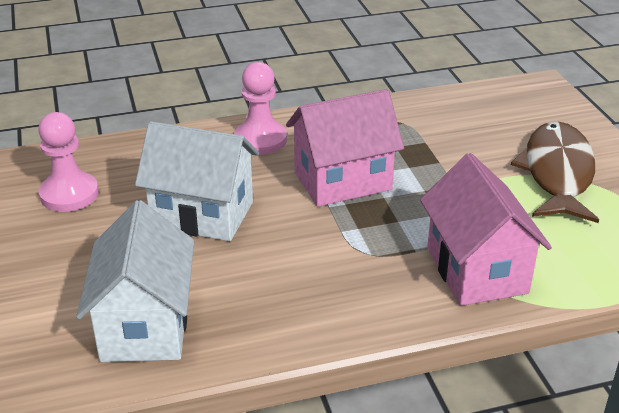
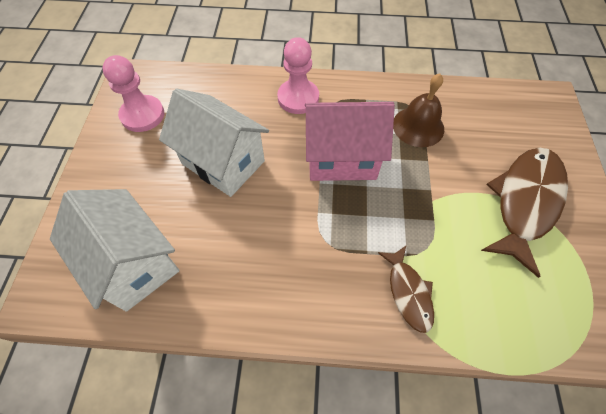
camera: 20 degrees right, 25 degrees up
white house [76,200,194,362] -> white house turned 60 degrees counterclockwise [50,189,179,312]
pink house [420,153,552,306] -> brown fish [378,245,434,333]
none -> brown bell [393,73,444,147]

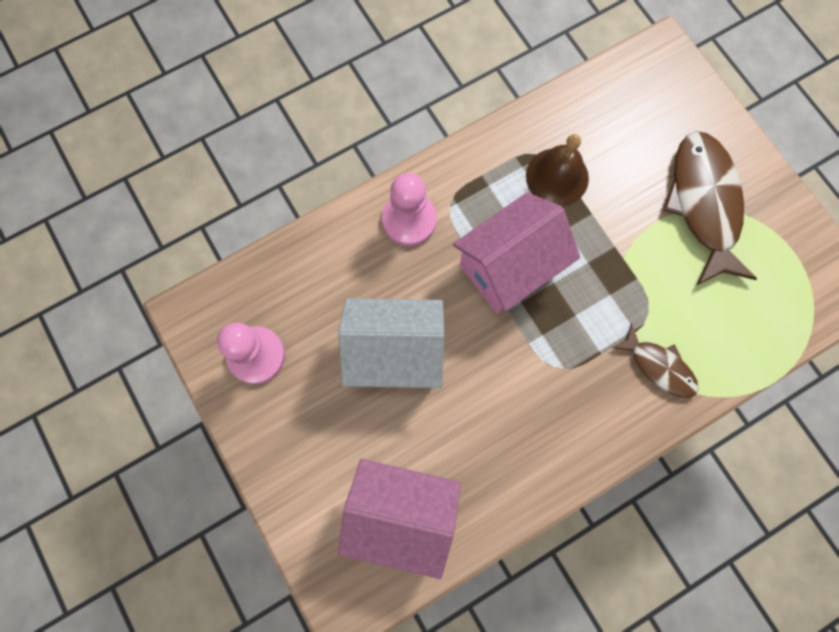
camera: 35 degrees left, 15 degrees up
white house [50,189,179,312] -> pink house [338,459,461,579]

